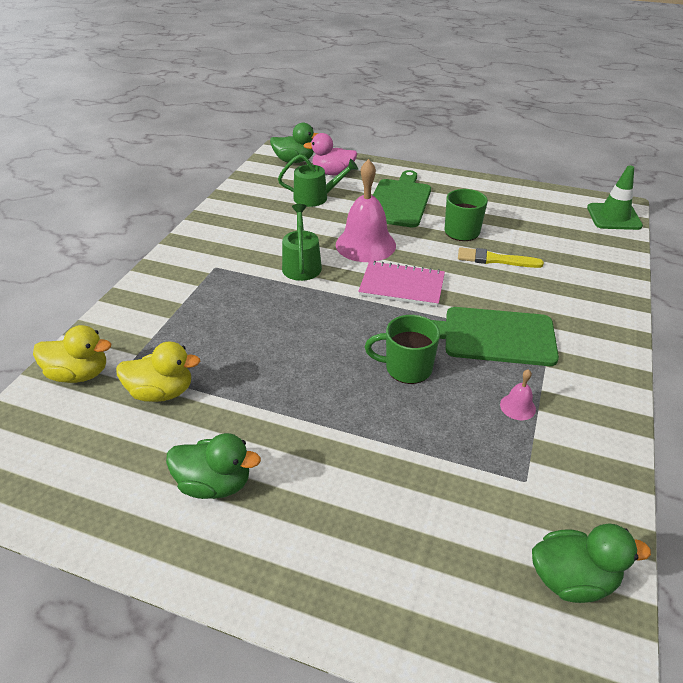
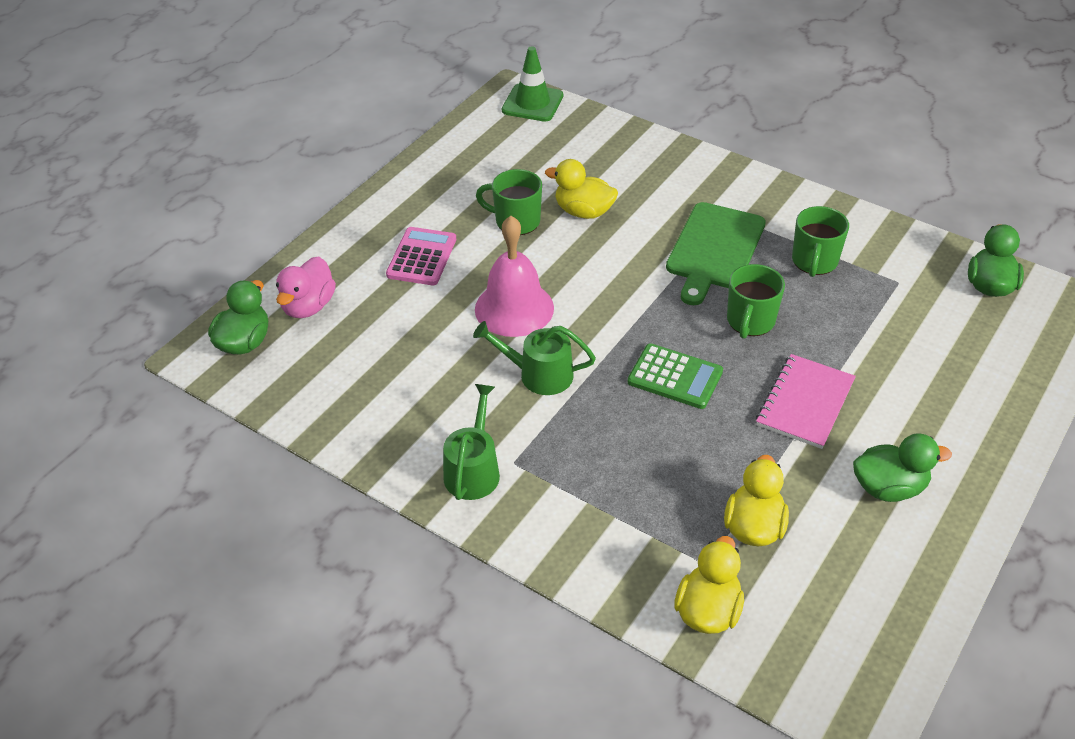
camera: 75 degrees left, 5 degrees up
green duck [166,433,261,499] -> green duck turned 60 degrees clockwise [853,433,952,502]
green watering can [278,154,358,207] -> green watering can moved to [443,384,500,500]
pink notebook [358,261,445,307] -> pink notebook moved to [756,354,856,449]
green cutting board [373,170,431,228] -> pink calculator [386,227,456,285]
yellow brush [458,247,544,268] -> yellow duck [545,159,618,219]
pink bell [500,369,536,420] -> green mug [792,206,849,277]
none -> green calculator [628,343,723,409]

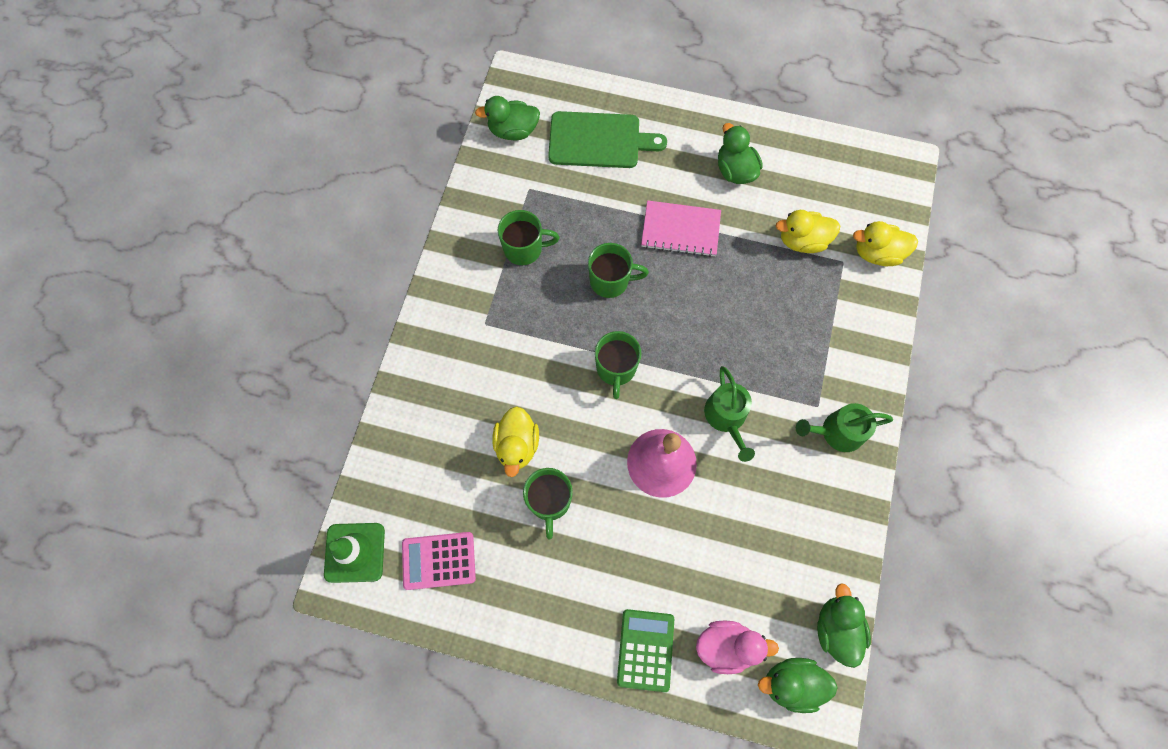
camera: 110 degrees left, 25 degrees up
pink calculator [386,227,456,285] -> pink calculator moved to [402,532,476,590]
green calculator [628,343,723,409] -> green calculator moved to [617,609,674,692]
green cutting board [666,202,766,305] -> green cutting board moved to [548,111,667,168]
none -> green mug [595,331,641,399]
none -> green duck [817,583,871,668]

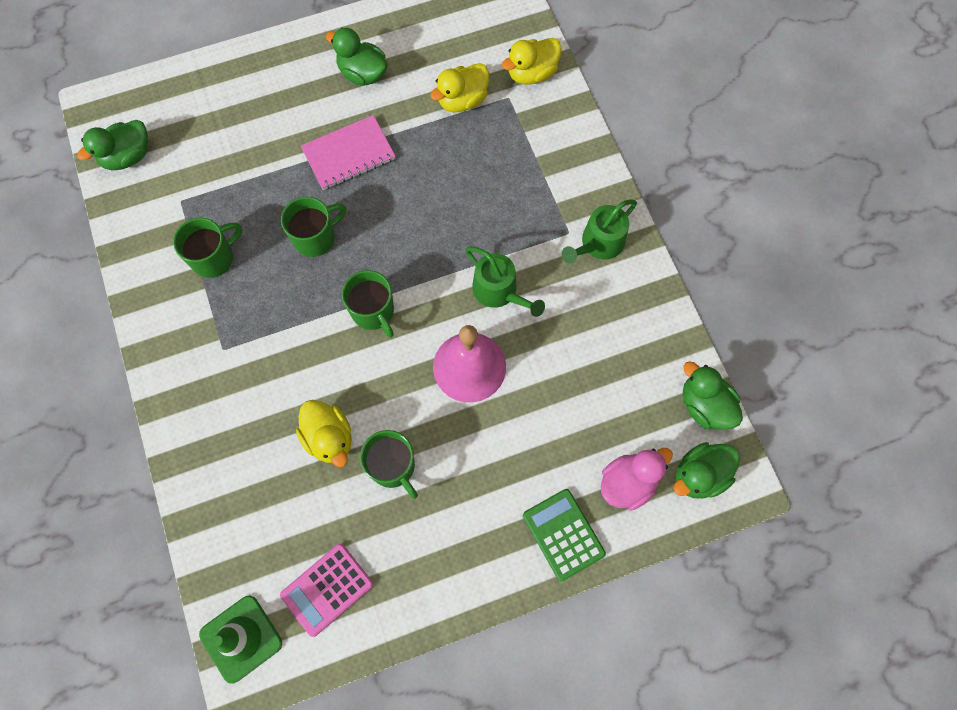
camera: 35 degrees left, 0 degrees up
green cutting board [548,111,667,168] -> none

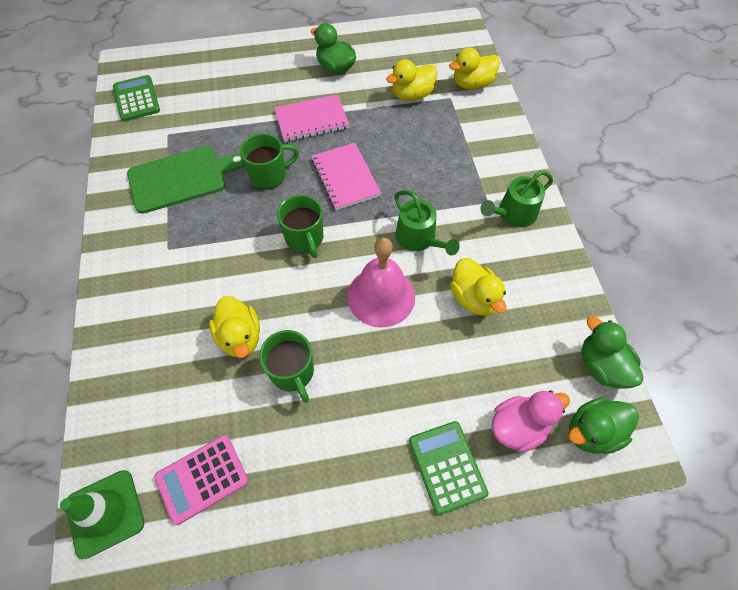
camera: 10 degrees right, 10 degrees down
green duck [77,120,148,170] -> green calculator [113,75,160,121]
green mug [173,218,242,278] -> green cutting board [127,146,245,214]
none -> pink notebook [311,143,381,210]
none -> yellow duck [450,258,506,316]

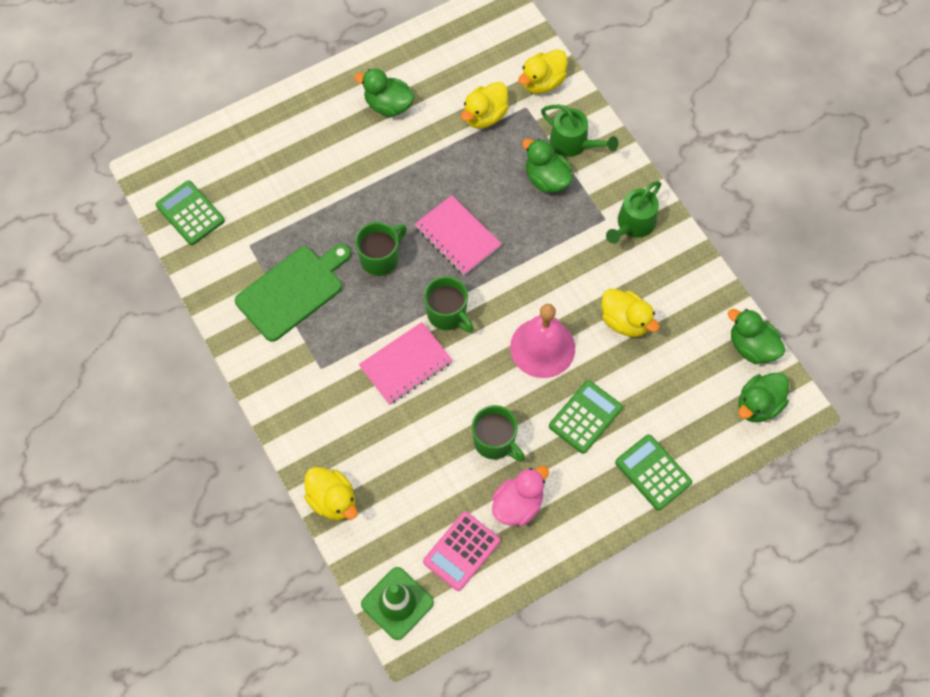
camera: 20 degrees left, 5 degrees up
yellow duck [209,296,260,358] -> yellow duck moved to [304,467,357,520]
pink notebook [274,94,349,142] -> pink notebook moved to [359,322,453,405]
green watering can [394,190,460,255] -> green watering can moved to [541,104,619,157]
pink duck [492,391,570,453] -> pink duck moved to [492,466,549,526]
none -> green duck [522,139,573,193]
none -> green calculator [549,380,623,454]

